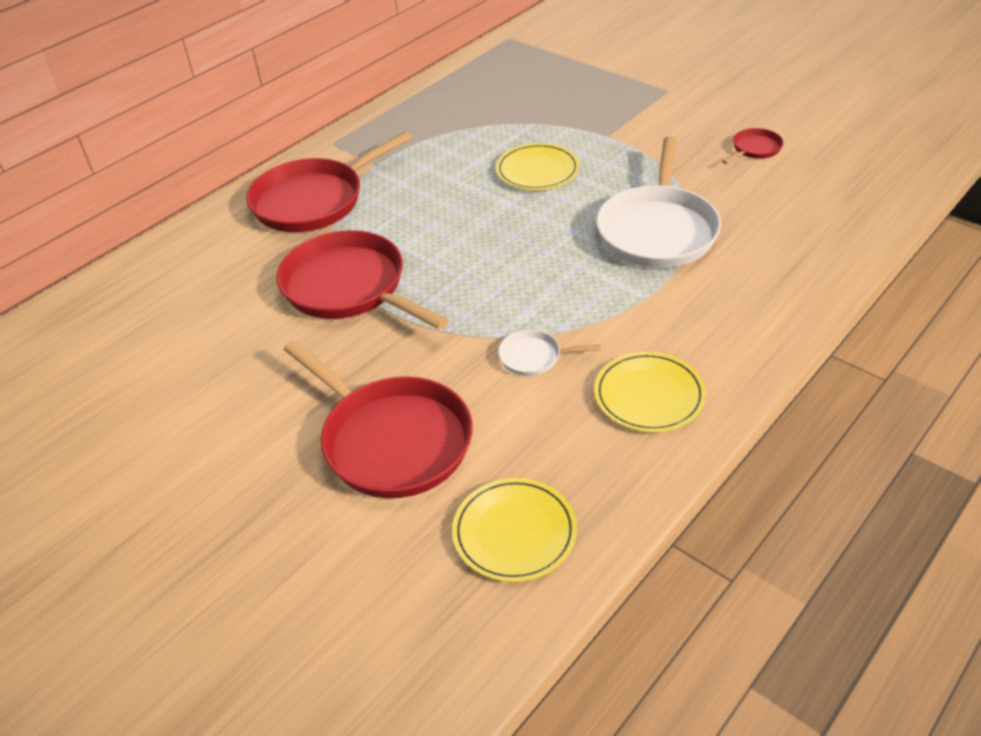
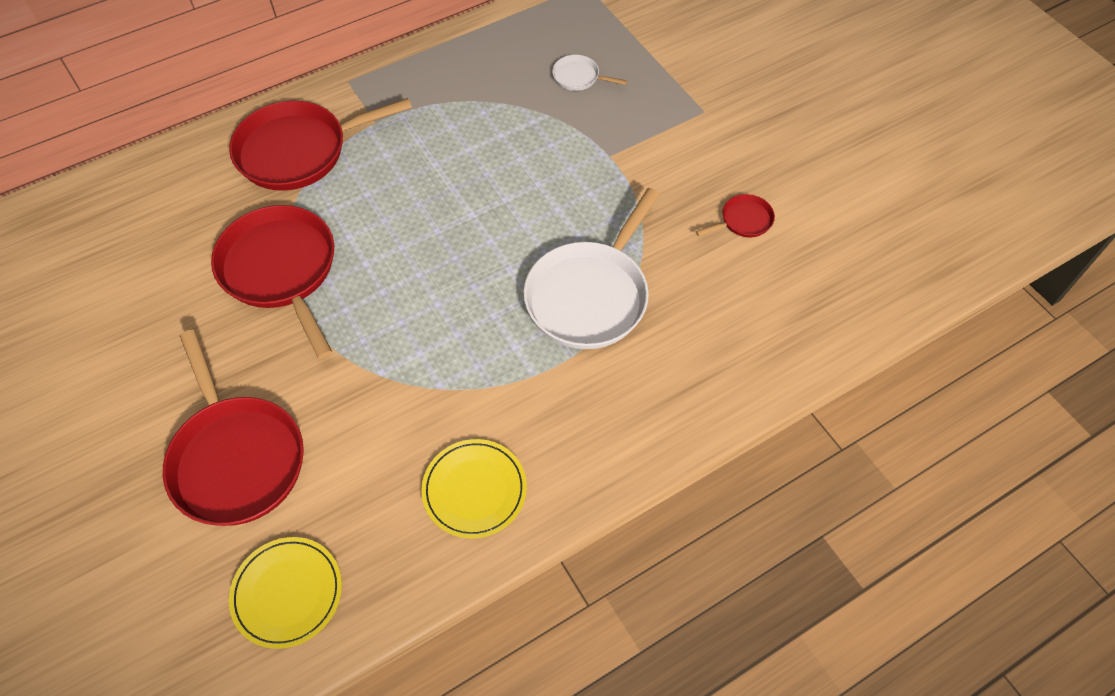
camera: 15 degrees right, 15 degrees up
yellow plate [496,143,580,190] -> none
white pan [498,329,601,376] -> white pan moved to [552,55,628,91]

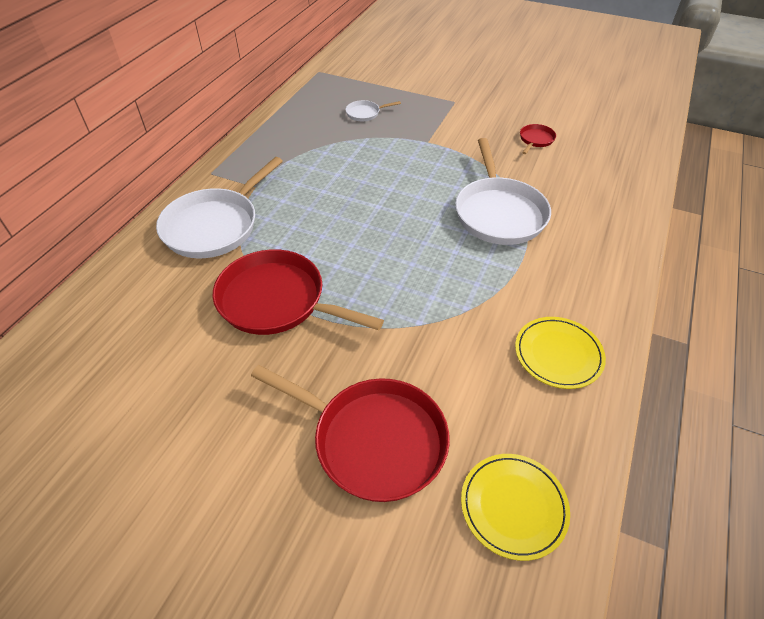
camera: 35 degrees left, 10 degrees down
red pan [229,98,412,191] -> white pan [156,157,283,258]

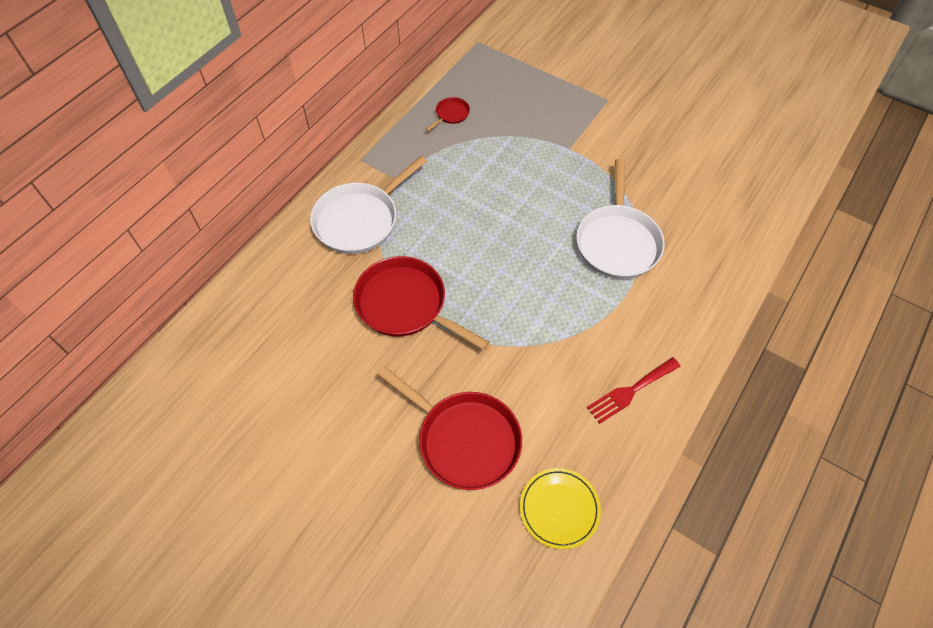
camera: 10 degrees right, 10 degrees up
white pan [346,100,401,121] -> none
yellow plate [515,317,606,389] -> red fork [587,357,681,424]
red pan [520,124,556,154] -> red pan moved to [426,97,470,131]

